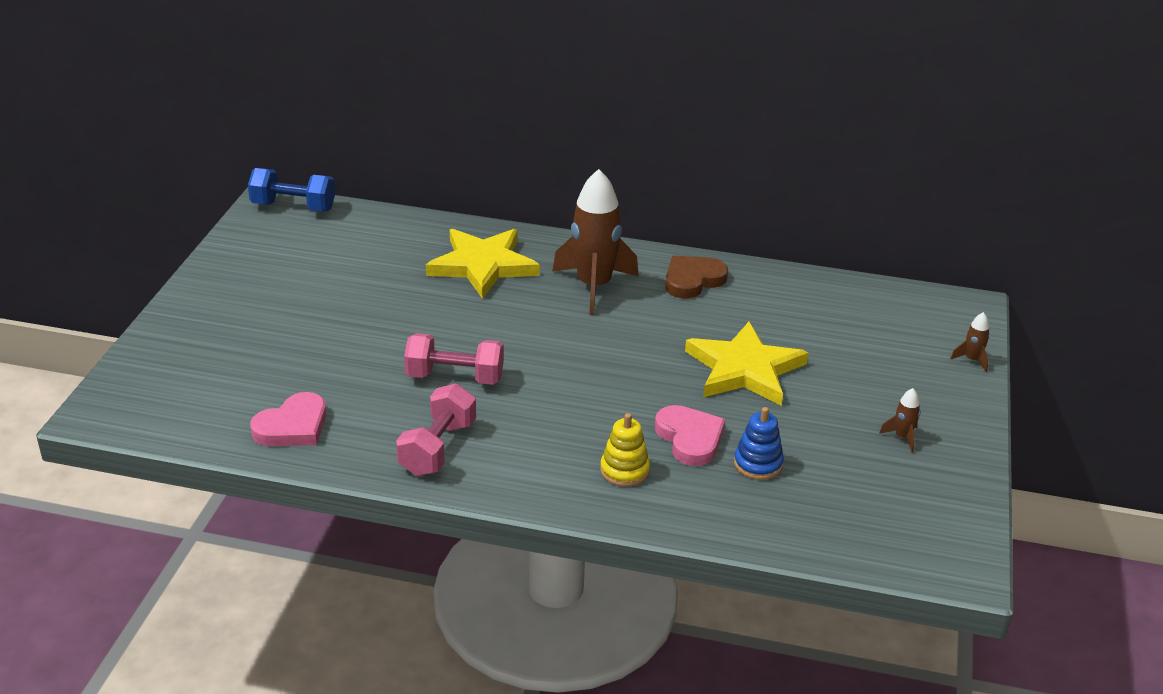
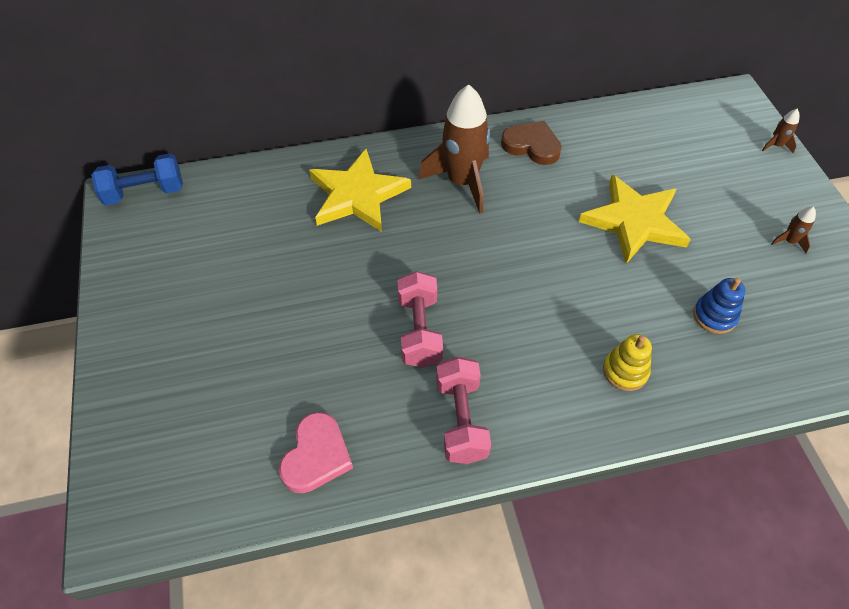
camera: 25 degrees left, 20 degrees up
pink dumbbell [404,333,504,385] -> pink dumbbell turned 75 degrees counterclockwise [397,271,443,368]
pink heart [655,405,725,466] -> none
brown heart [665,255,728,298] -> brown heart turned 90 degrees clockwise [501,121,562,165]

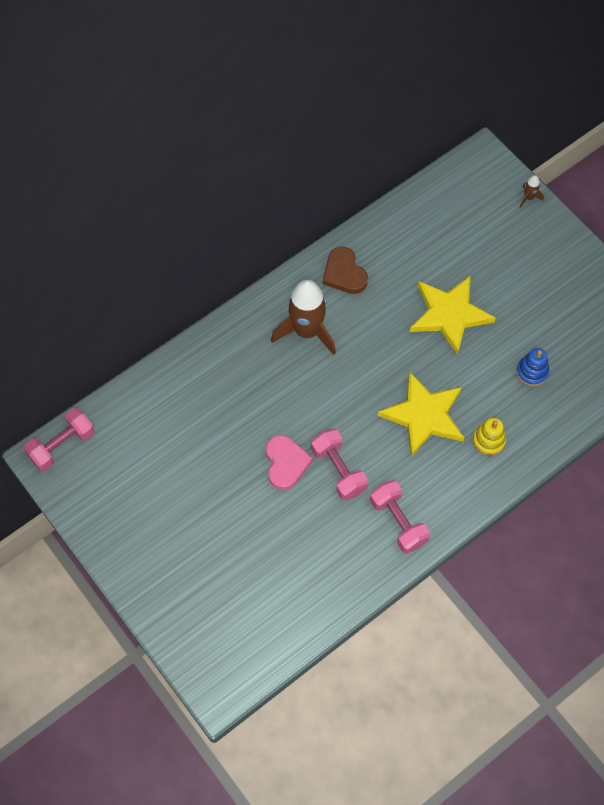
camera: 25 degrees left, 10 degrees up
blue dumbbell [91,153,183,206] -> pink dumbbell [23,407,95,472]
pink heart [279,412,353,493] -> pink heart moved to [266,435,313,490]
yellow star [309,149,411,232] -> yellow star moved to [378,371,464,457]
brown heart [501,121,562,165] -> brown heart turned 120 degrees counterclockwise [322,247,368,294]
brown rocket [771,206,816,253] -> none

